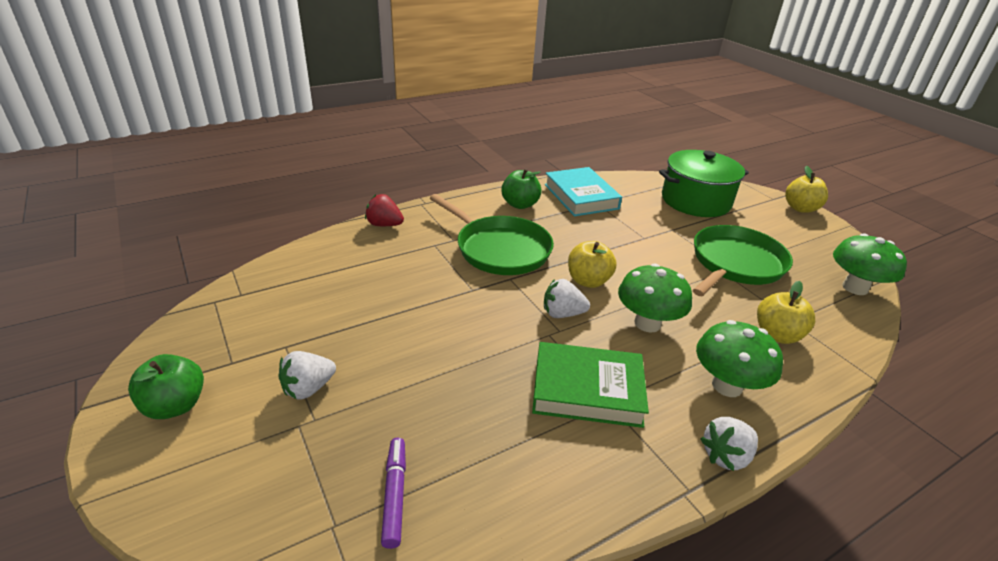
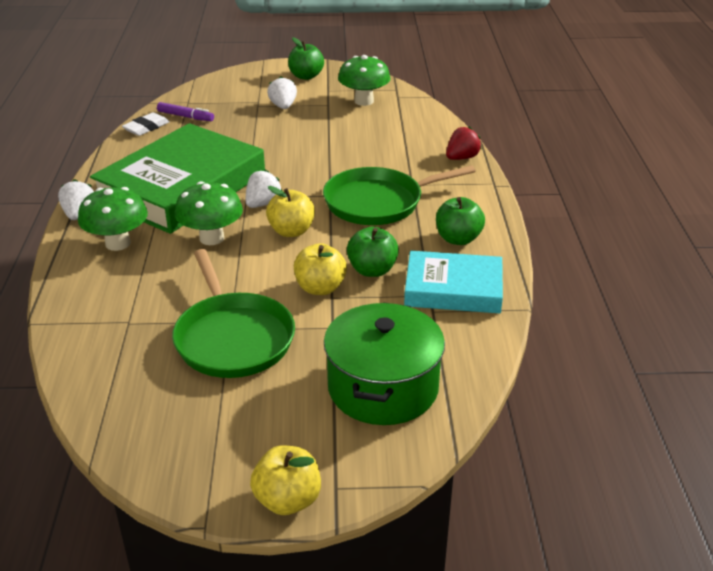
camera: 120 degrees right, 0 degrees up
green book [532,342,649,428] -> green book [90,123,265,234], size x1.73
yellow apple [757,281,815,344] -> yellow apple moved to [294,243,347,295]
green mushroom [833,233,907,295] -> green mushroom moved to [338,55,391,106]
none -> white eraser [122,113,170,136]
none -> green apple [347,226,399,277]

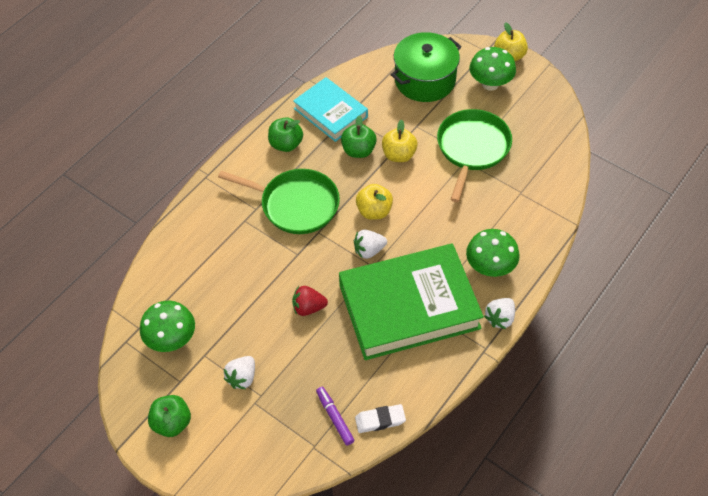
camera: 140 degrees left, 20 degrees up
green mushroom [175,181,243,245] -> green mushroom moved to [470,47,516,91]
red strawberry [446,126,482,160] -> red strawberry moved to [292,286,328,316]

